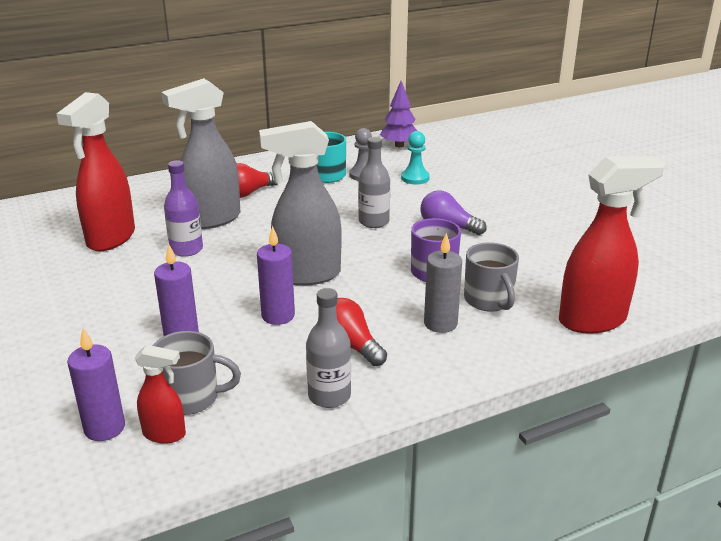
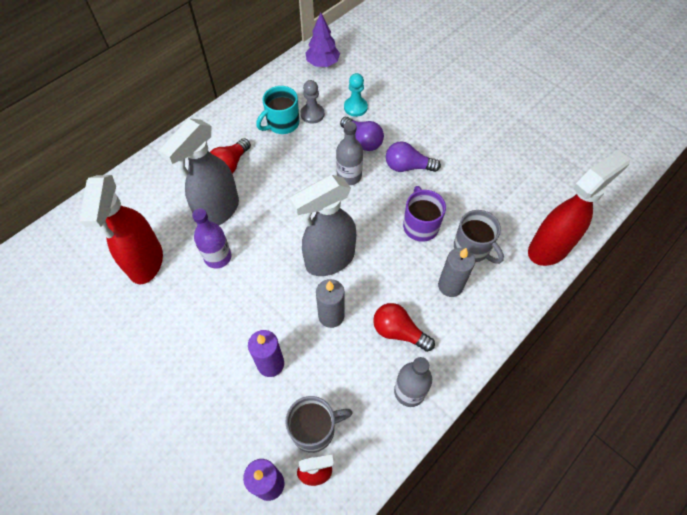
camera: 20 degrees left, 30 degrees up
purple candle [257,226,295,325] -> grey candle [316,279,345,328]
none -> purple light bulb [340,117,384,151]

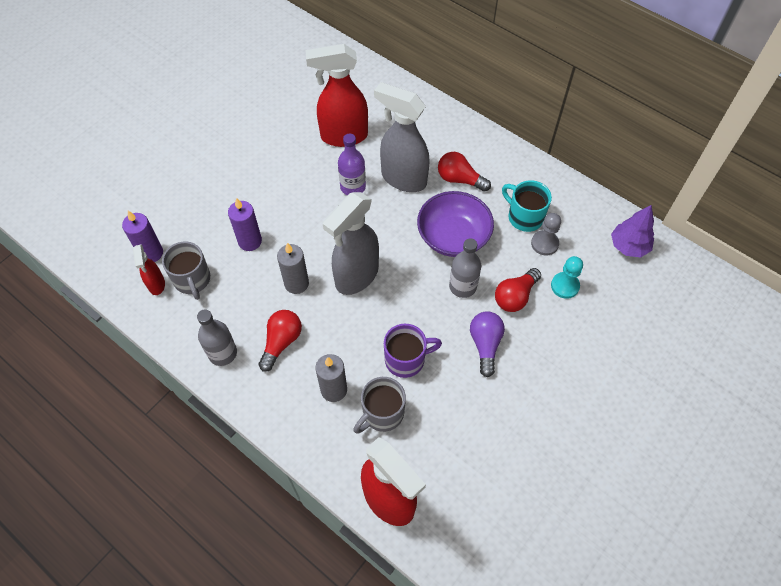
camera: 85 degrees right, 0 degrees up
grey spray bottle [290,175,356,276] -> grey spray bottle turned 105 degrees counterclockwise [323,192,379,295]
purple light bulb [340,117,384,151] -> red light bulb [495,268,541,312]
none -> purple bowl [417,191,494,257]

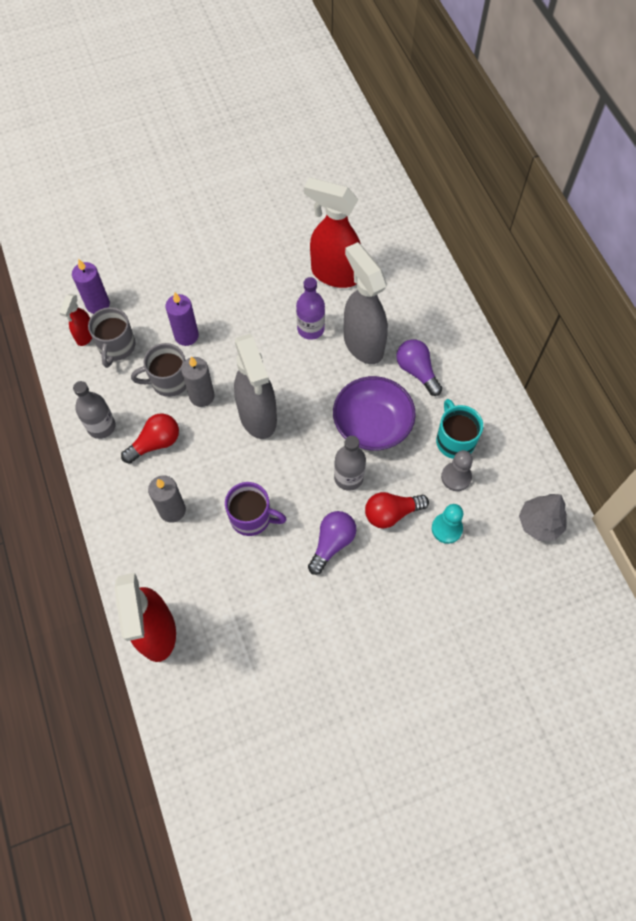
camera: 30 degrees right, 5 degrees up
grey spray bottle [323,192,379,295] -> grey spray bottle turned 90 degrees counterclockwise [234,334,277,439]
grey mug [353,377,406,434] -> grey mug moved to [131,343,186,397]
red light bulb [438,152,491,192] -> purple light bulb [396,339,442,396]
purple tree [611,205,654,257] -> grey tree [519,494,567,541]

